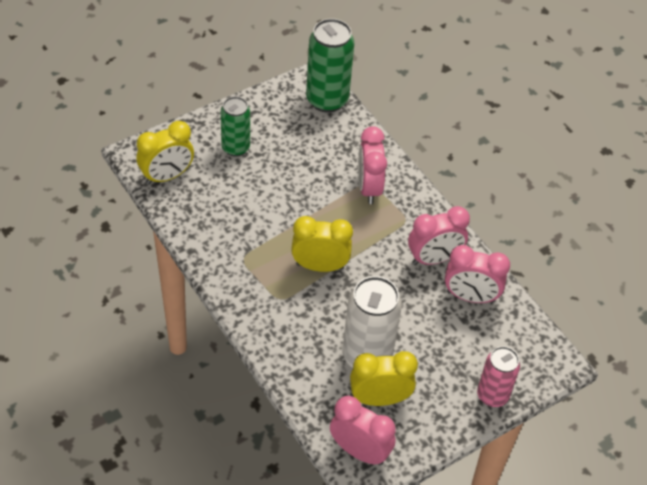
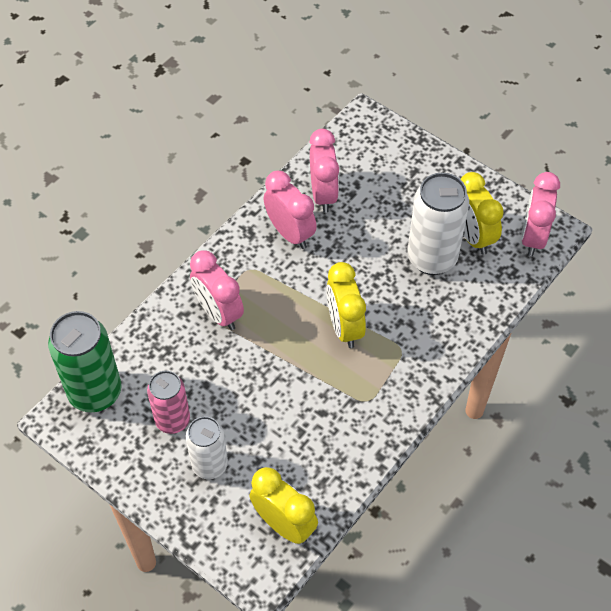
camera: 105 degrees left, 5 degrees up
green can [221,96,250,157] -> white can [186,416,228,479]
pink clock [358,126,387,204] -> pink clock turned 75 degrees clockwise [190,251,244,330]
pink can [477,346,520,407] -> pink can moved to [147,371,190,434]

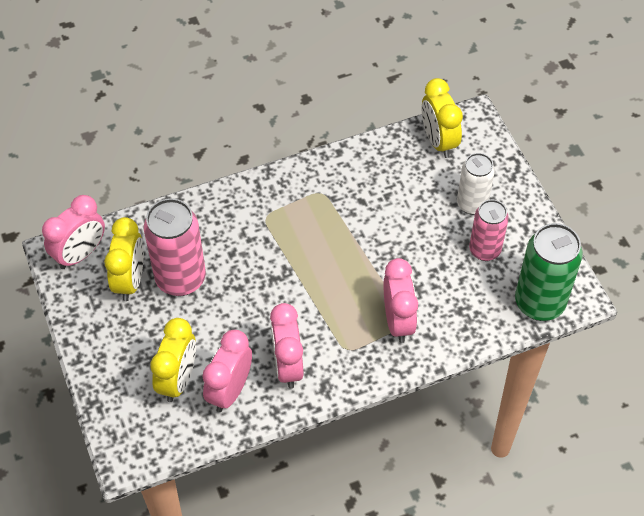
camera: 150 degrees left, 0 degrees up
yellow clock [326,262,366,348] -> yellow clock moved to [150,318,196,402]
white can [407,173,469,275] -> pink can [144,198,206,296]

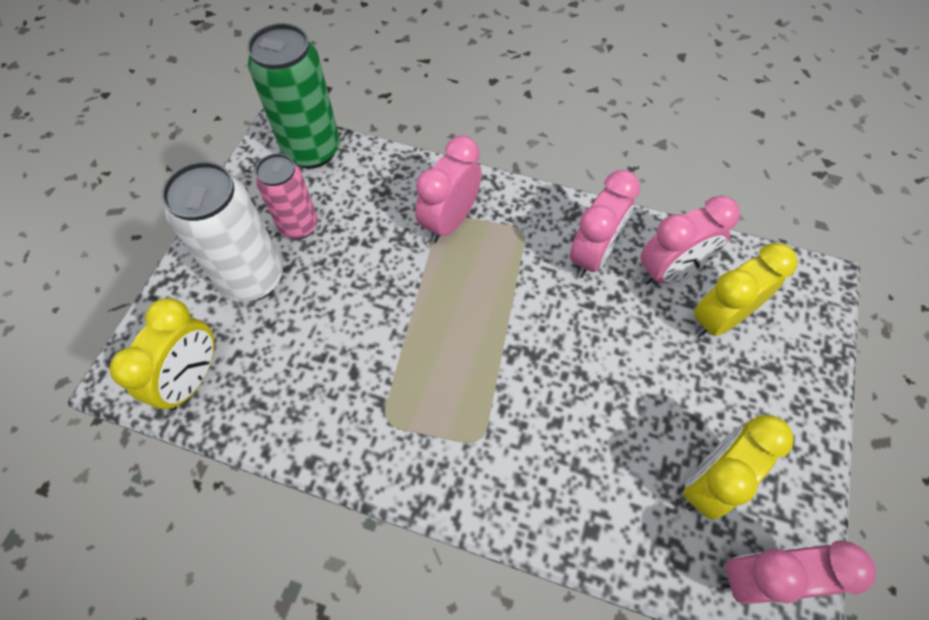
camera: 140 degrees left, 5 degrees up
pink can [144,198,206,296] -> none
white can [457,153,495,215] -> white can [161,161,283,302], size x1.56

